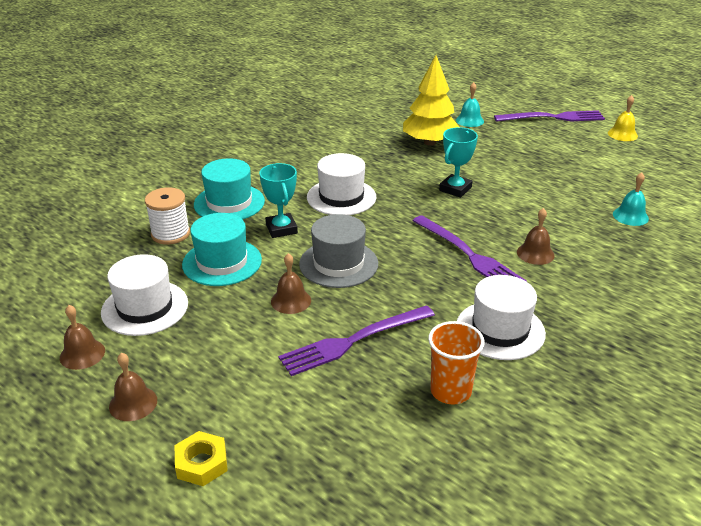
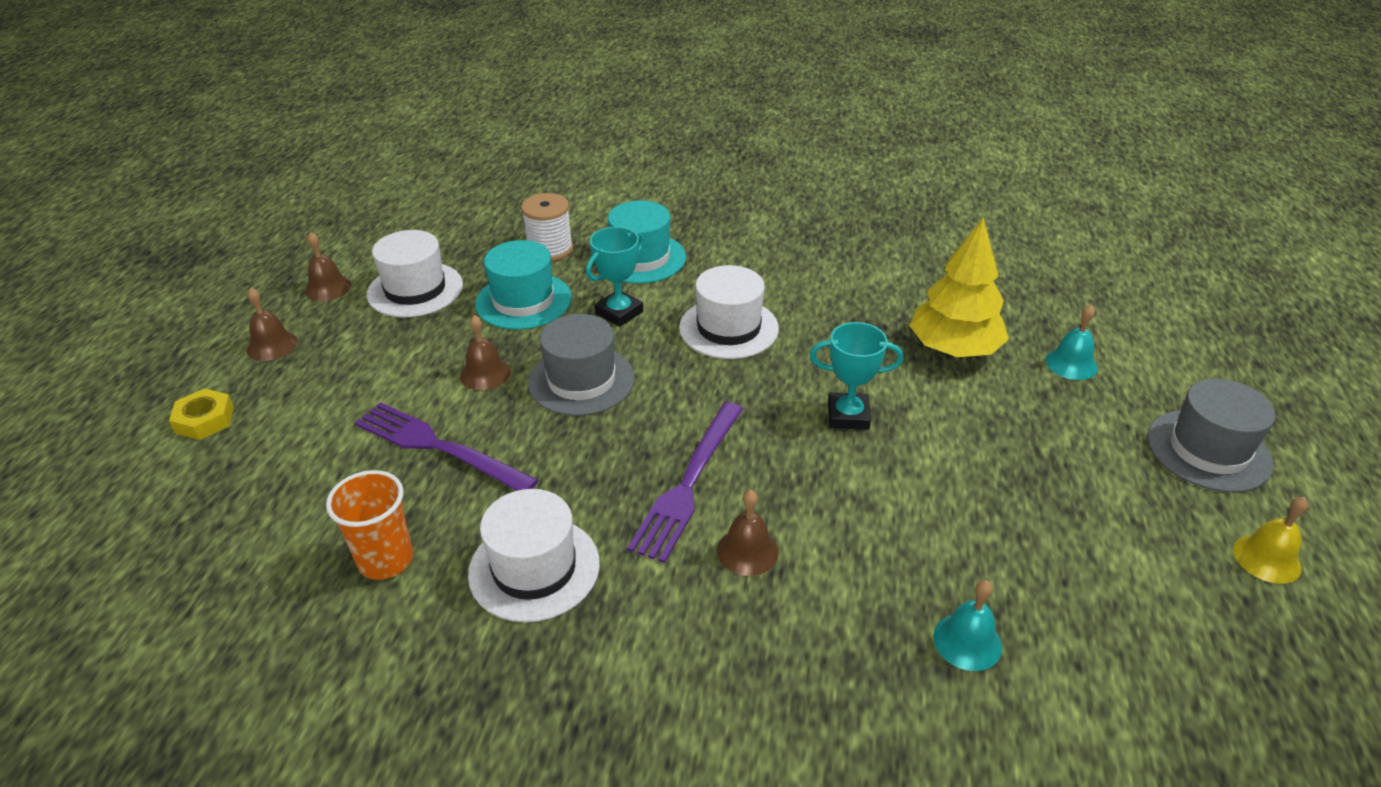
camera: 60 degrees right, 5 degrees up
purple fork [494,110,605,122] -> grey hat [1147,378,1275,493]

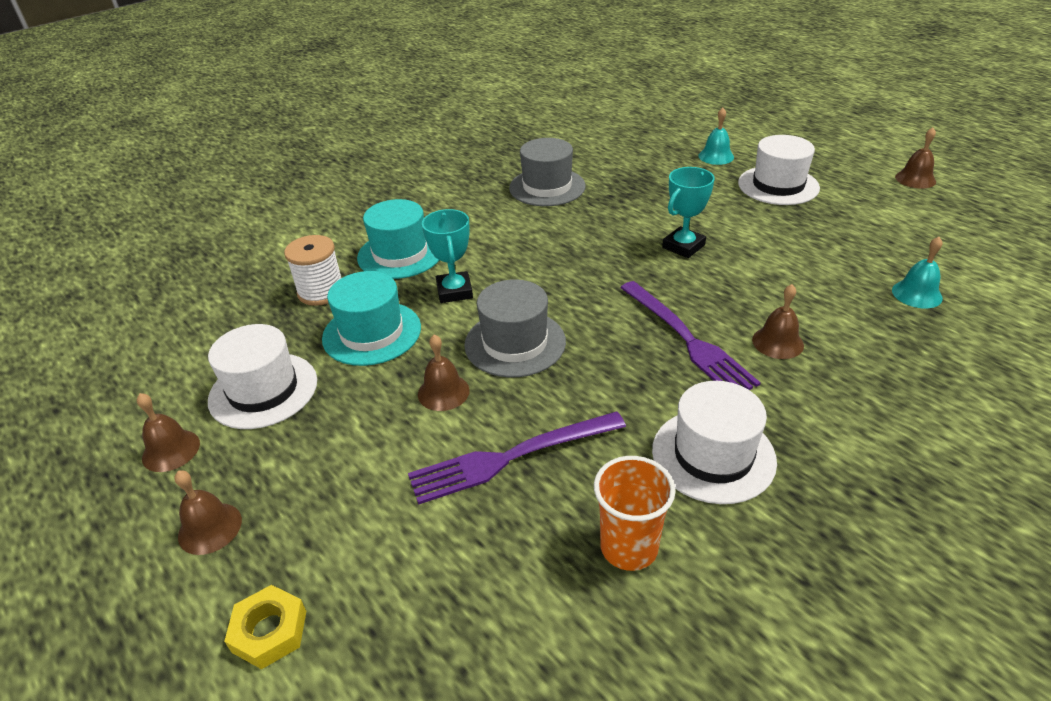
camera: 50 degrees left, 0 degrees up
white hat [679,265,779,359] -> white hat moved to [738,135,820,205]
yellow tree [909,217,1009,357] -> none
grey hat [1147,378,1275,493] -> grey hat moved to [509,138,586,206]
yellow bell [1233,497,1308,584] -> brown bell [895,128,936,189]

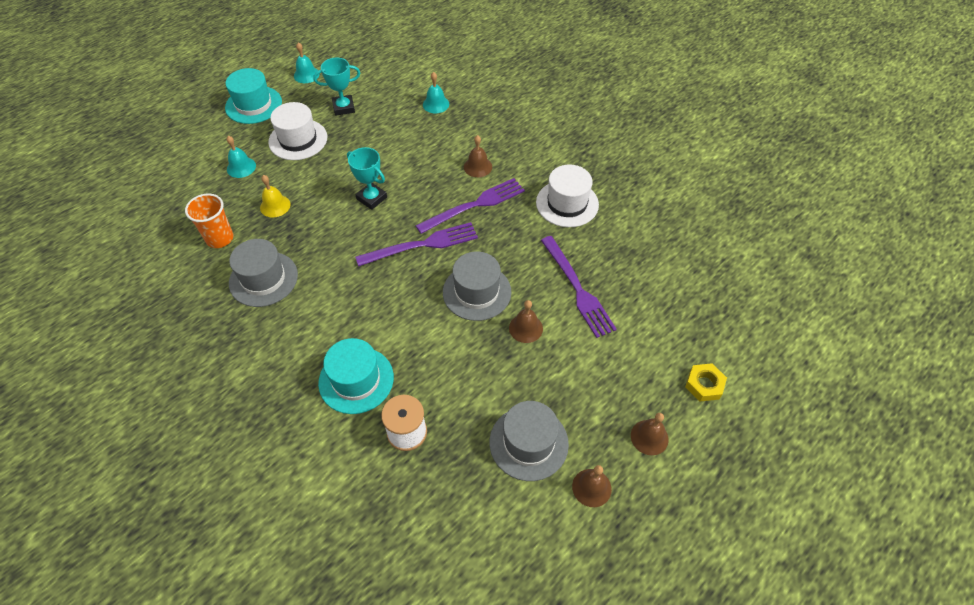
camera: 95 degrees left, 15 degrees up
white hat [208,324,317,429] -> grey hat [490,401,569,481]
turquoise hat [322,271,421,366] -> turquoise hat moved to [225,68,282,124]
turquoise trophy [422,209,473,303] -> turquoise trophy moved to [313,57,360,116]
orange cup [594,456,676,571] -> orange cup moved to [185,194,233,248]
brown bell [895,128,936,189] -> turquoise bell [294,42,320,83]
none -> yellow bell [260,175,291,217]
none -> purple fork [355,222,478,266]

